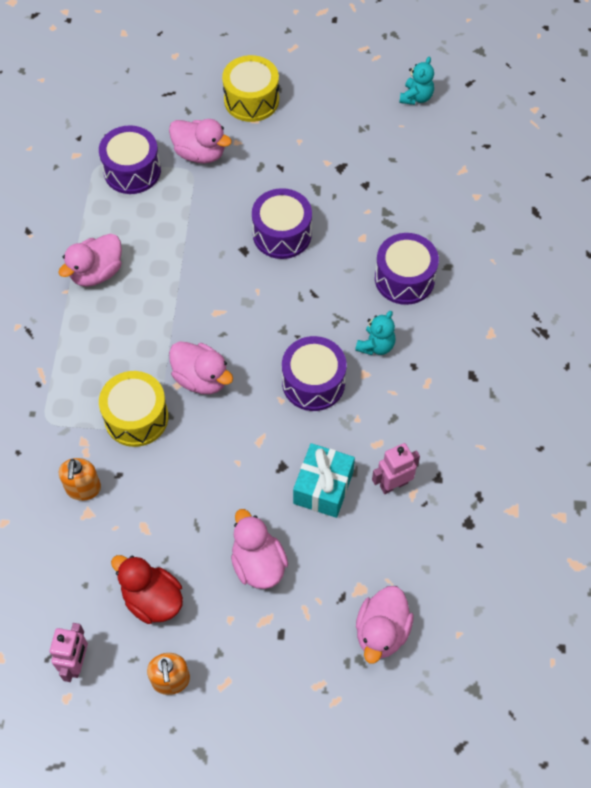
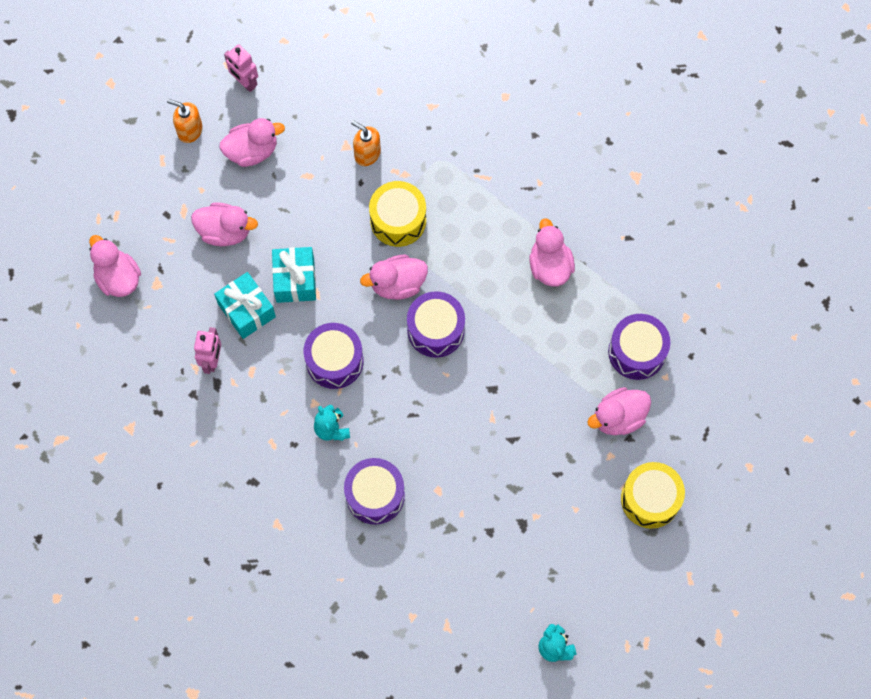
camera: 125 degrees right, 10 degrees up
red duck [111,555,183,624] -> pink duck [219,118,285,167]
purple drum [252,188,312,259] -> purple drum moved to [407,291,465,358]
none -> turquoise gift [272,247,316,303]

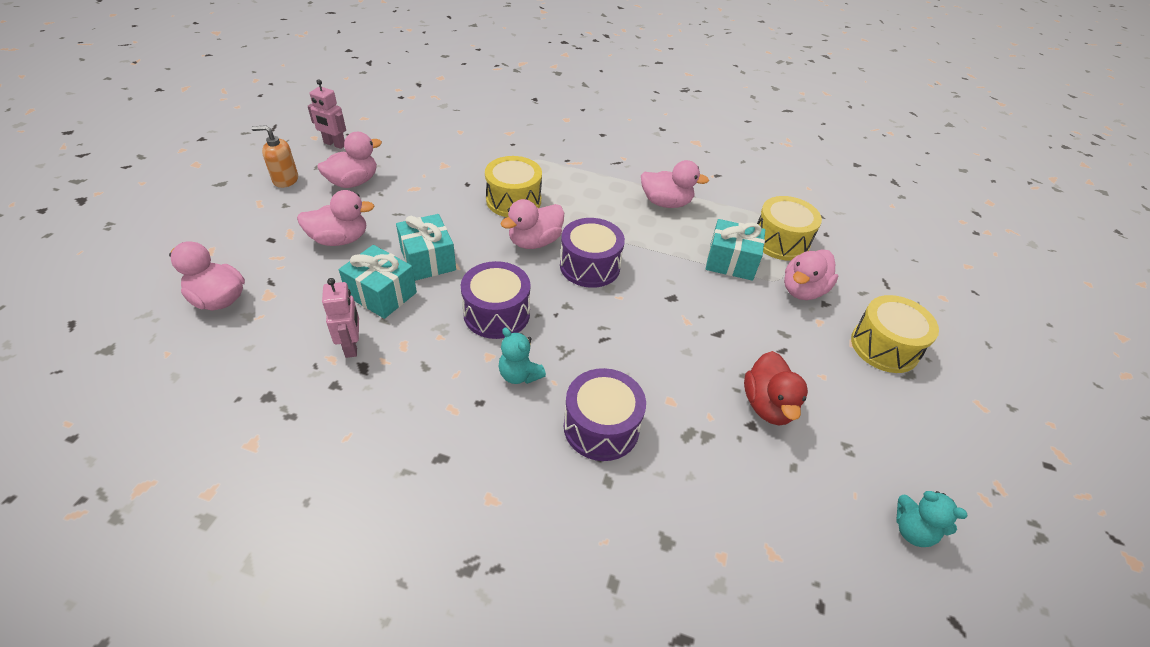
camera: 25 degrees left, 25 degrees down
orange soap dispenser [351,120,381,166] -> none
pink duck [529,218,575,287] -> pink duck turned 135 degrees clockwise [641,160,709,208]
purple drum [608,314,670,380] -> yellow drum [757,196,822,261]
none -> turquoise gift [706,219,765,281]
none -> red duck [744,351,808,425]

